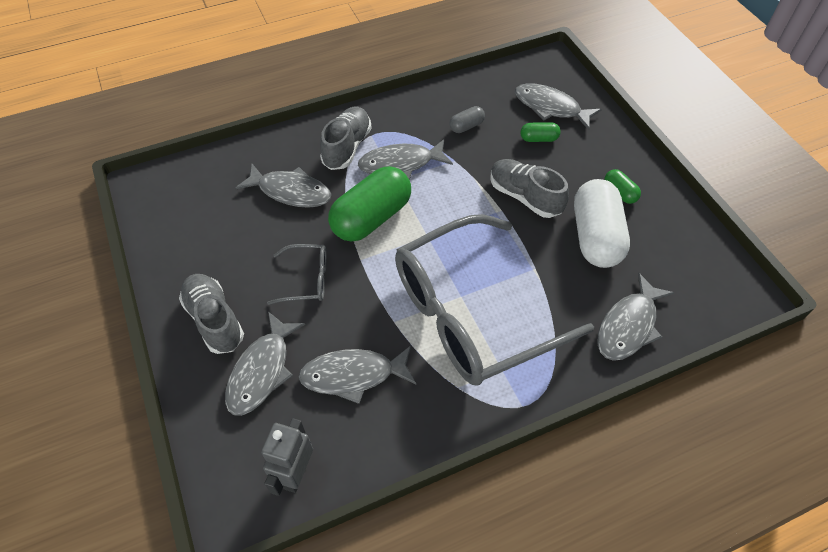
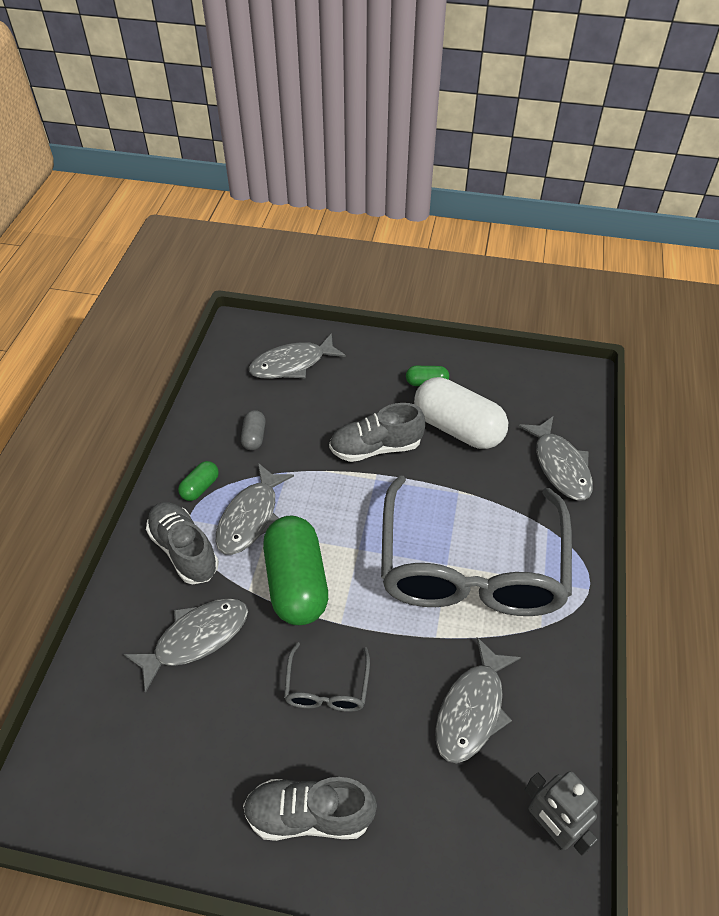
camera: 55 degrees left, 5 degrees down
grey fish [225,312,305,416] -> none
grey glasses [267,244,327,305] -> grey glasses turned 150 degrees clockwise [284,642,370,712]
green capsule [521,122,561,142] -> green capsule moved to [178,461,219,501]

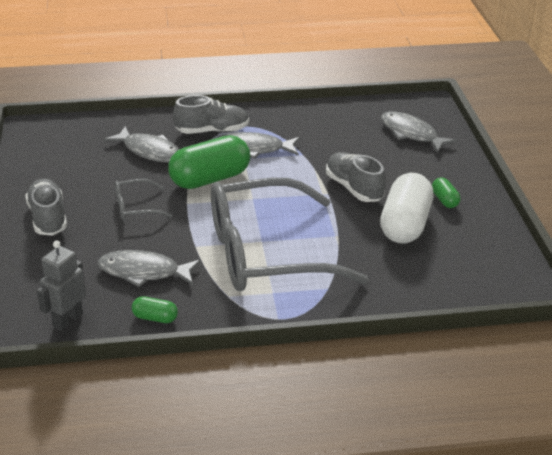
camera: 70 degrees right, 15 degrees down
grey shoe [146,502,219,584] -> grey shoe turned 45 degrees clockwise [173,95,249,134]
green capsule [178,461,219,501] -> green capsule moved to [132,296,178,323]
grey capsule [241,410,266,450] -> none
grey fish [518,417,593,500] -> none

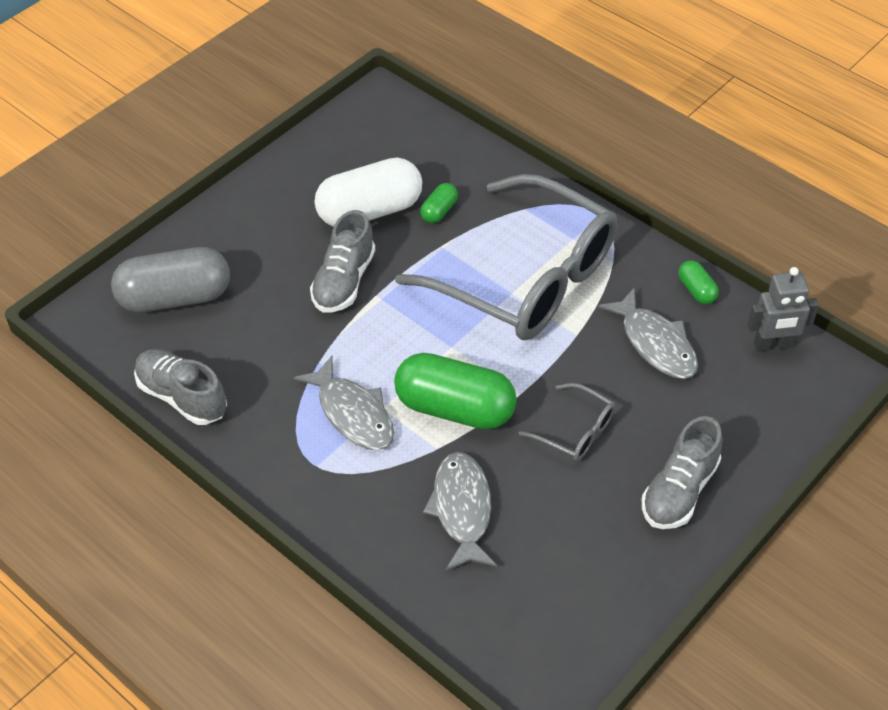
camera: 130 degrees left, 15 degrees up
grey shoe [173,95,249,134] -> grey shoe moved to [134,349,227,425]
grey fish [381,112,457,153] -> grey capsule [111,247,230,313]
green capsule [432,178,460,208] -> green capsule moved to [420,183,458,223]

